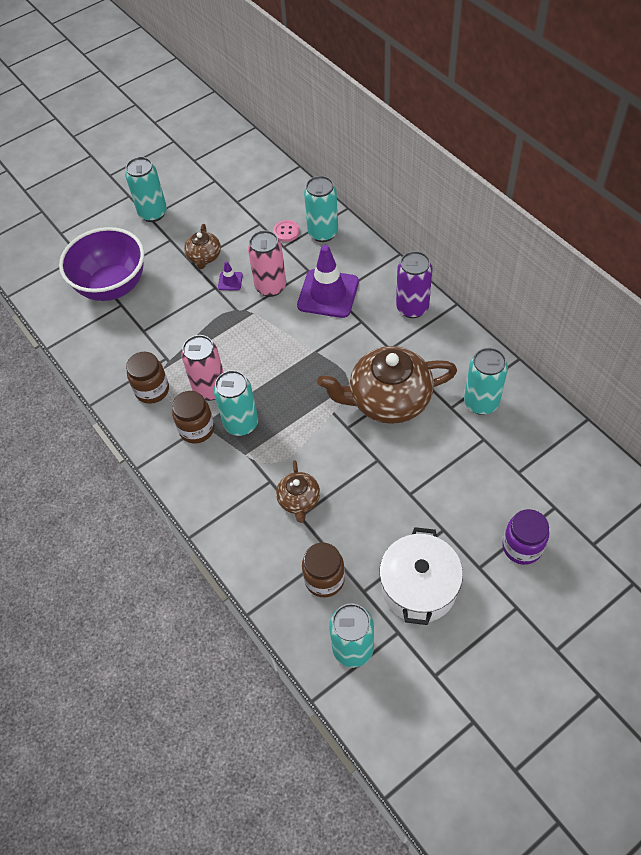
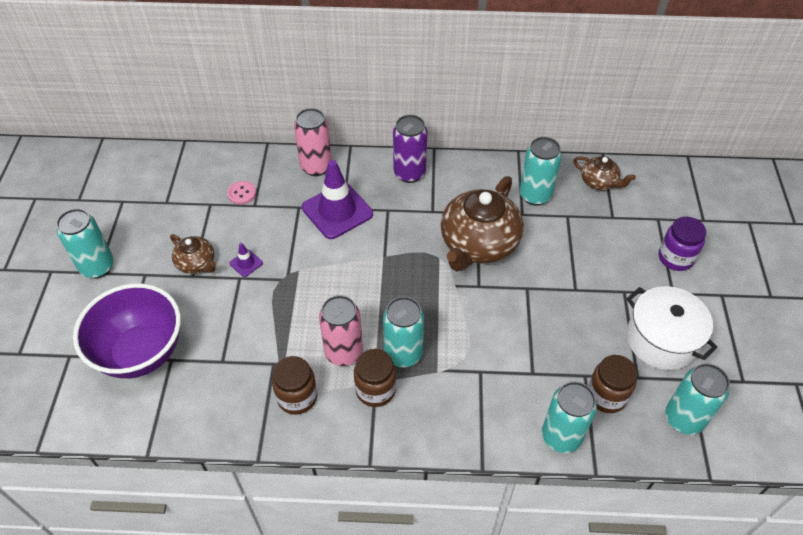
camera: 55 degrees left, 5 degrees down
pink can [248,230,286,297] -> pink can moved to [294,108,332,176]
brown teapot [276,460,320,523] -> brown teapot moved to [573,156,636,190]
turquoise can [304,176,338,242] -> turquoise can moved to [542,381,597,453]

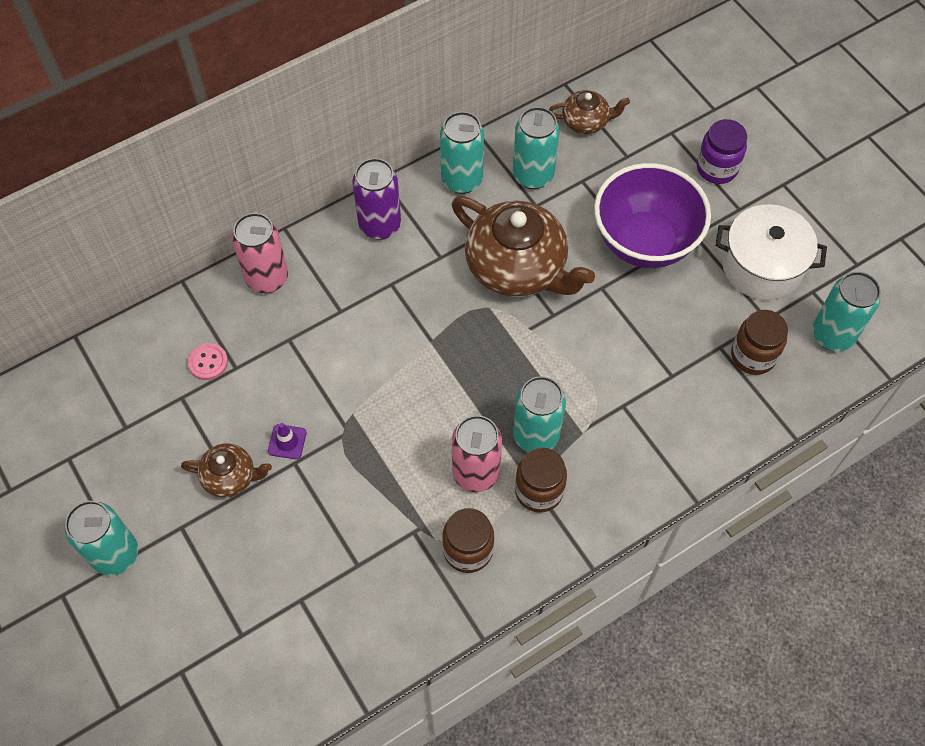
camera: 35 degrees left, 10 degrees up
purple bowl [73,283,181,378] -> purple bowl moved to [594,163,711,268]
purple traffic cone [302,160,373,239] -> none
brown teapot [441,176,524,271] -> brown teapot turned 45 degrees counterclockwise [452,197,595,297]
turquoise can [542,381,597,453] -> turquoise can moved to [440,112,484,194]

